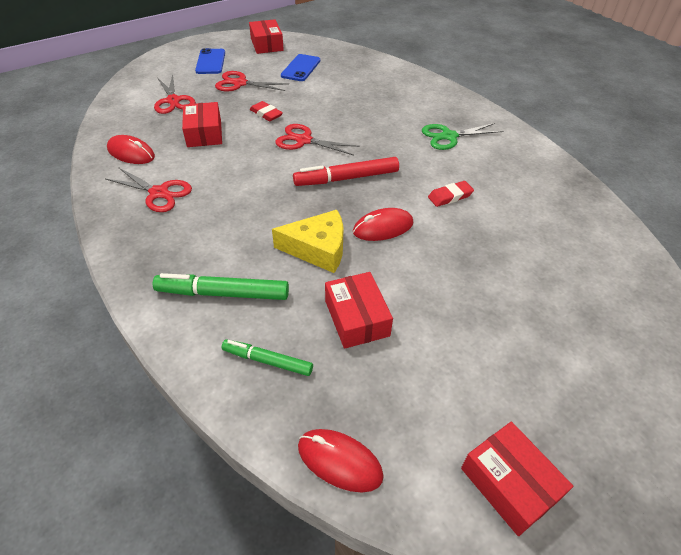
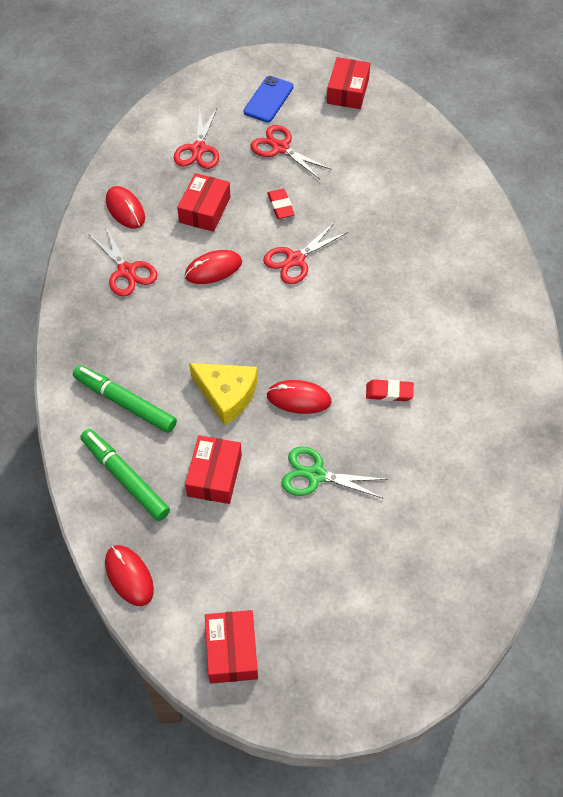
camera: 30 degrees right, 10 degrees up
green marker [222,339,313,376] -> green marker [80,429,170,521], size x1.56
red scissors [275,124,360,156] -> red scissors turned 90 degrees counterclockwise [263,222,348,284]
blue phone [281,54,320,81] -> none
red marker [293,157,399,186] -> none
green scissors [422,123,503,150] -> green scissors moved to [281,447,388,499]
none -> red mouse [185,250,242,284]

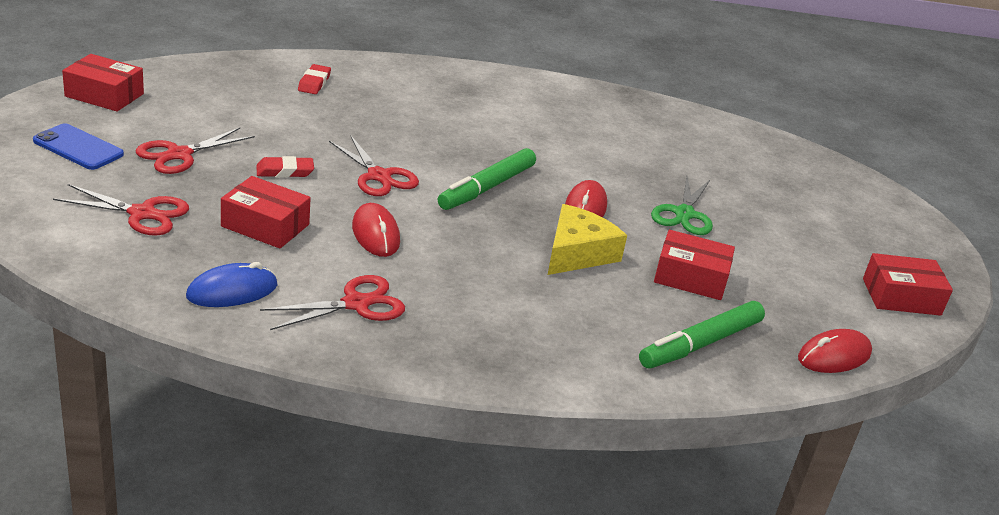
camera: 90 degrees left, 25 degrees down
green marker [73,365,177,433] -> green marker moved to [438,148,536,210]
red mouse [106,186,145,229] -> blue mouse [186,262,278,307]
red eraser [366,379,414,401] -> red eraser moved to [298,64,331,94]

